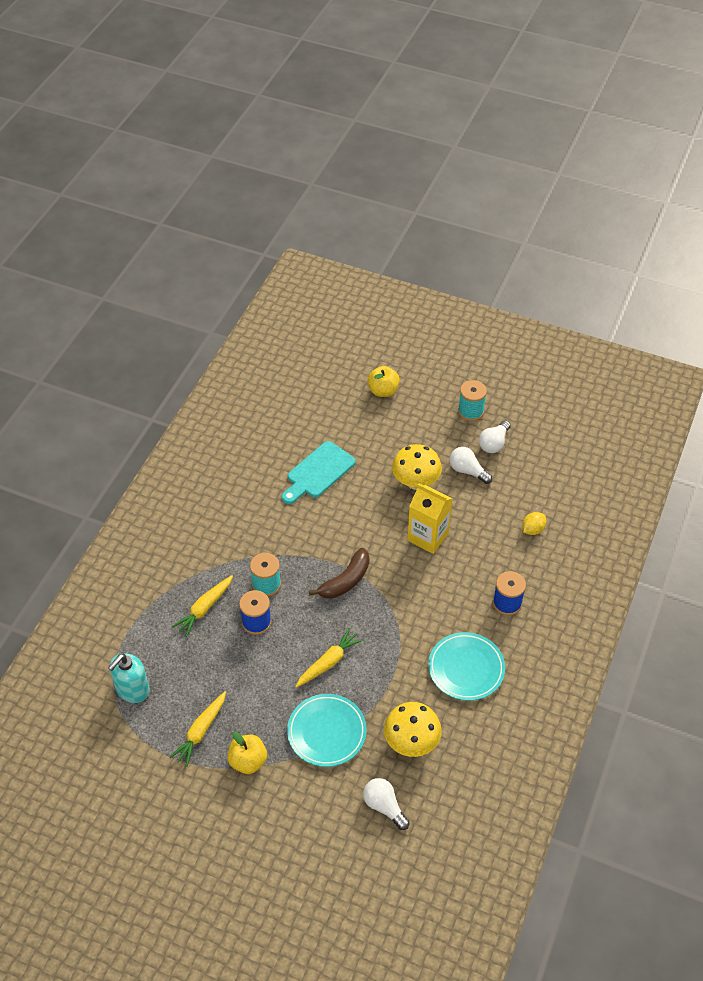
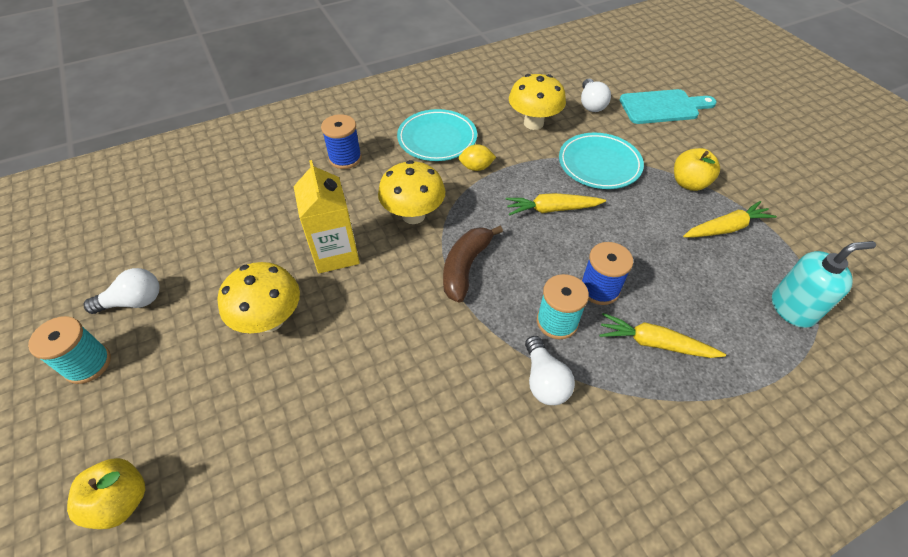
camera: 140 degrees left, 0 degrees up
yellow carrot [172,575,233,637] -> yellow carrot turned 150 degrees counterclockwise [599,313,726,358]
turquoise cutting board [282,441,355,504] -> turquoise cutting board moved to [620,89,717,124]
brown banana [309,548,370,599] -> brown banana turned 60 degrees counterclockwise [443,226,503,303]
white light bulb [450,447,492,484] -> white light bulb moved to [525,336,575,405]
yellow lemon [522,512,546,535] -> yellow lemon moved to [459,144,496,171]
none -> yellow mushroom [378,160,445,224]

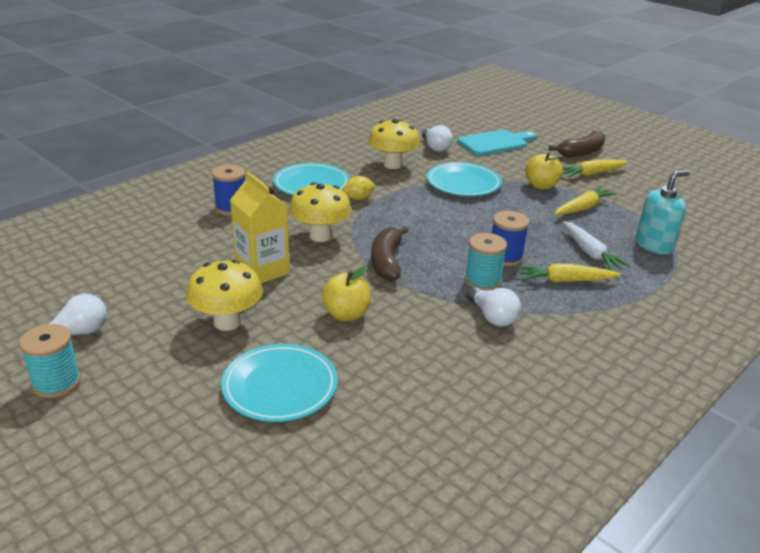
camera: 20 degrees left, 20 degrees down
yellow apple [67,458,145,529] -> yellow apple moved to [321,266,371,321]
yellow carrot [506,193,606,216] -> yellow carrot moved to [562,160,628,178]
none -> turquoise plate [221,344,338,422]
none -> brown banana [549,131,606,157]
none -> white carrot [563,221,630,271]

